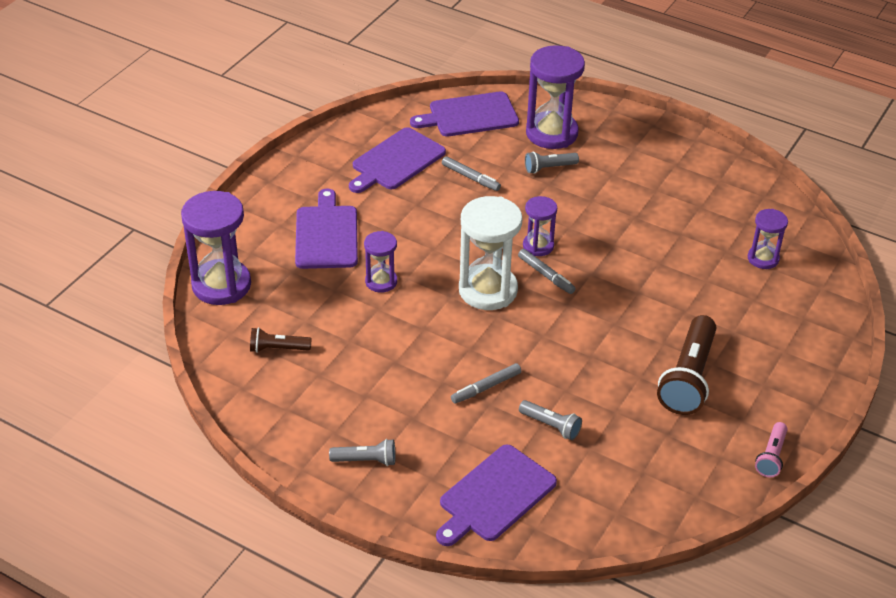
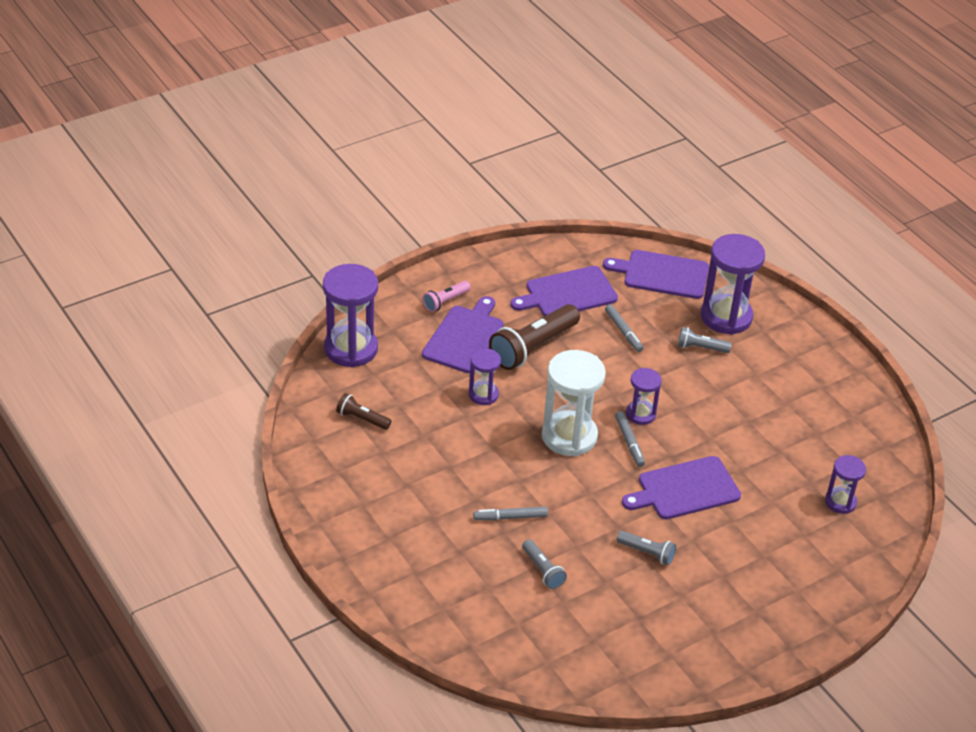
camera: 25 degrees right, 0 degrees up
grey flashlight [329,439,395,466] -> grey flashlight moved to [617,531,676,565]
purple cutting board [436,444,557,546] -> purple cutting board moved to [622,456,741,519]
brown flashlight [657,315,716,415] -> brown flashlight moved to [489,304,580,370]
pink flashlight [755,422,788,477] -> pink flashlight moved to [423,281,471,312]

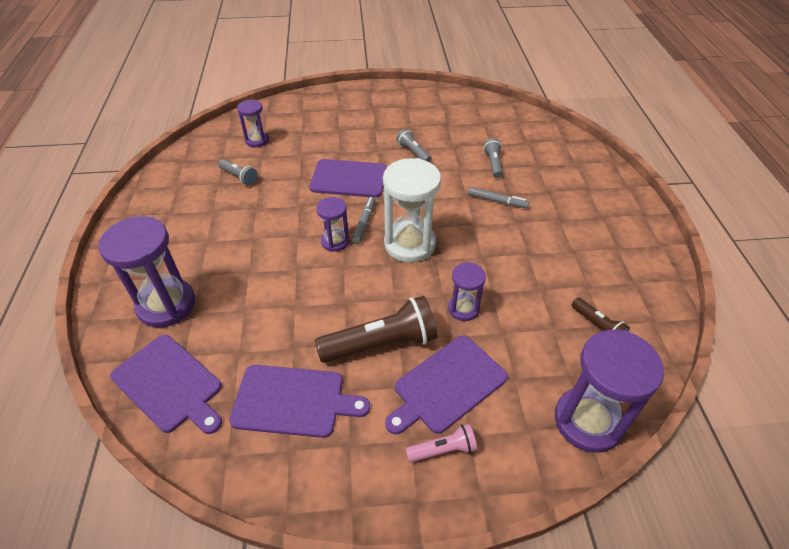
camera: 150 degrees left, 5 degrees up
grey marker [605,304,643,352] -> none
grey flashlight [678,327,732,353] -> grey flashlight moved to [218,159,258,186]

